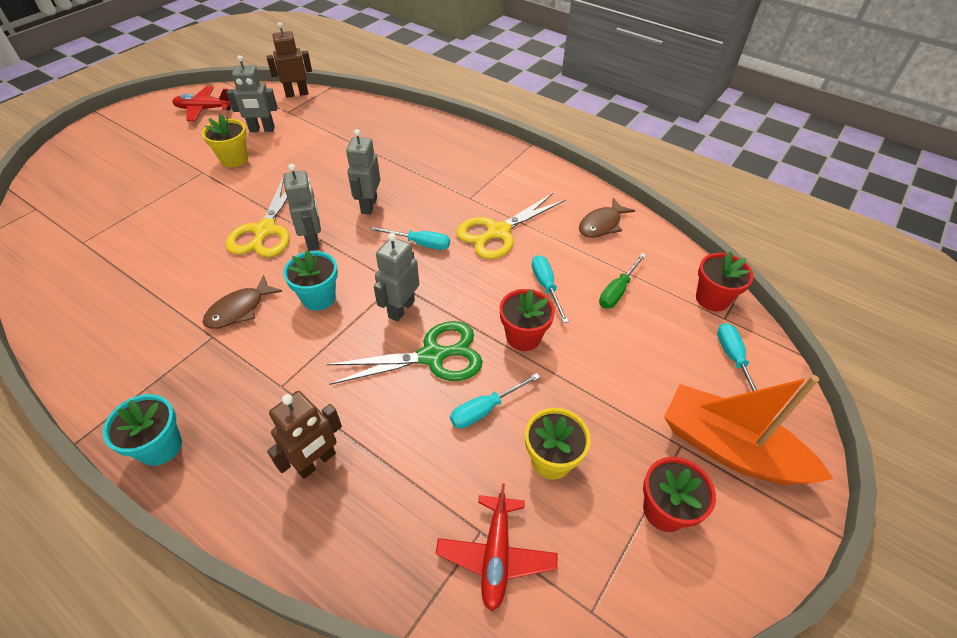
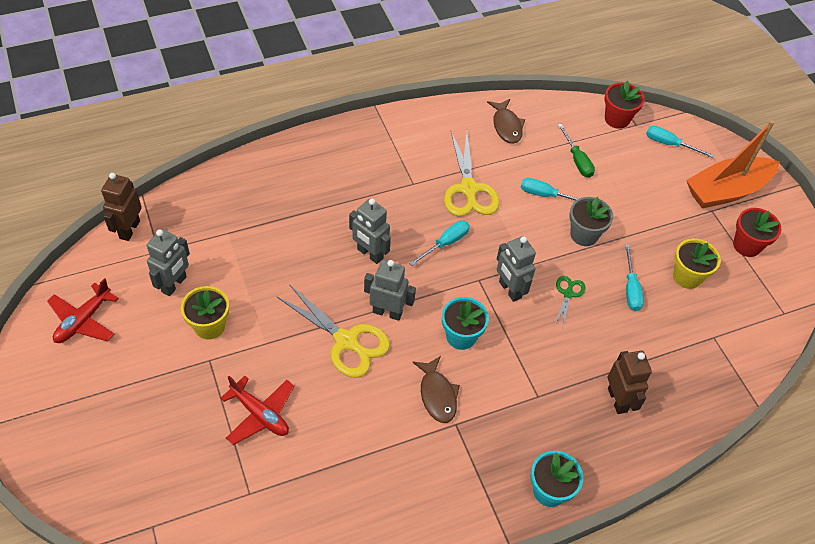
camera: 60 degrees left, 5 degrees up
green scissors [327,321,483,385] -> green scissors [554,276,585,326], size x0.50
red plane [436,483,558,611] -> red plane moved to [220,376,294,445]
red flower pot [500,289,555,351] -> grey flower pot [569,197,613,246]

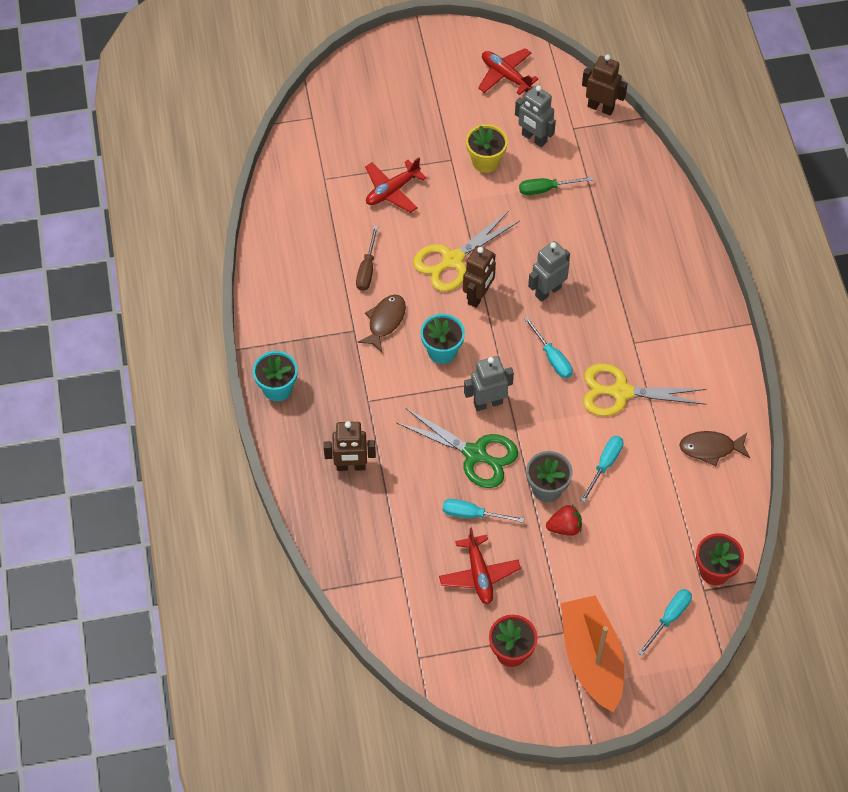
camera: 105 degrees right, 5 degrees up
grey robot [364,260,416,321] -> brown robot [463,245,496,308]
brown fish [412,356,460,423] -> brown fish turned 120 degrees clockwise [358,295,406,352]
green scissors [554,276,585,326] -> green scissors [397,408,518,488], size x2.00
green screwdriver [558,124,595,178] -> green screwdriver moved to [519,177,593,195]
yellow flower pot [673,239,721,289] -> red plane [439,527,521,605]
none -> brown screwdriver [356,226,378,291]
none -> red strawberry [546,505,582,536]

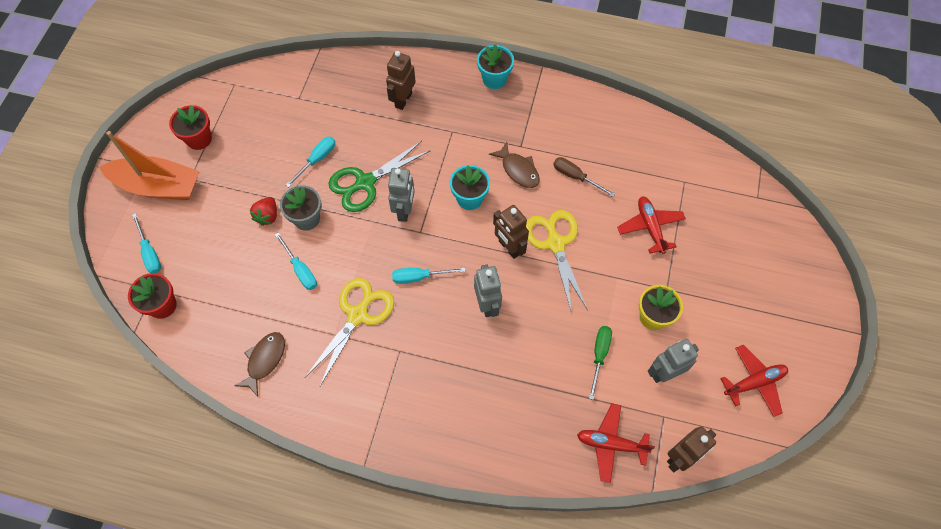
camera: 115 degrees right, 5 degrees up
red plane [439,527,521,605] -> red plane moved to [577,404,655,483]

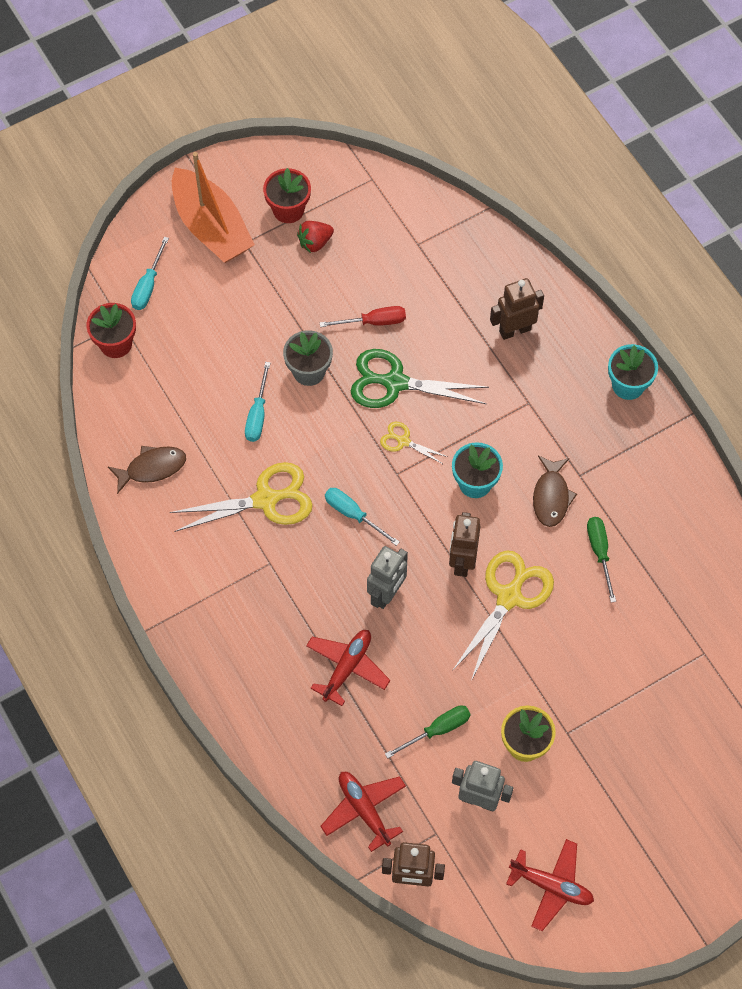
camera: 45 degrees right, 0 degrees up
red strawberry [250,197,277,226] -> red strawberry moved to [297,221,334,253]
turquoise screwdriver [286,137,335,187] -> red screwdriver [320,306,406,327]
grey robot [388,168,415,222] -> yellow scissors [380,422,448,465]
brown screwdriver [553,157,615,197] -> green screwdriver [587,517,616,603]
red plane [617,196,686,254] -> red plane moved to [306,630,390,706]

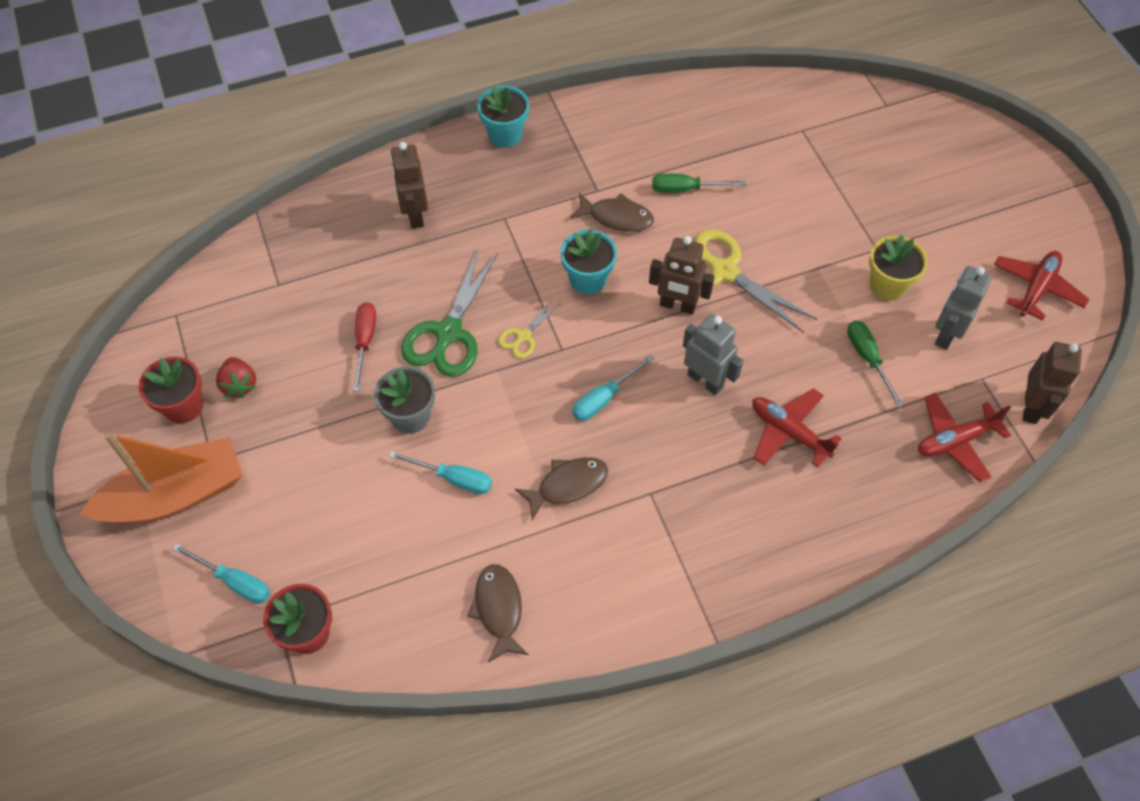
camera: 80 degrees left, 5 degrees down
yellow scissors [170,462,313,532] -> brown fish [515,457,608,520]

